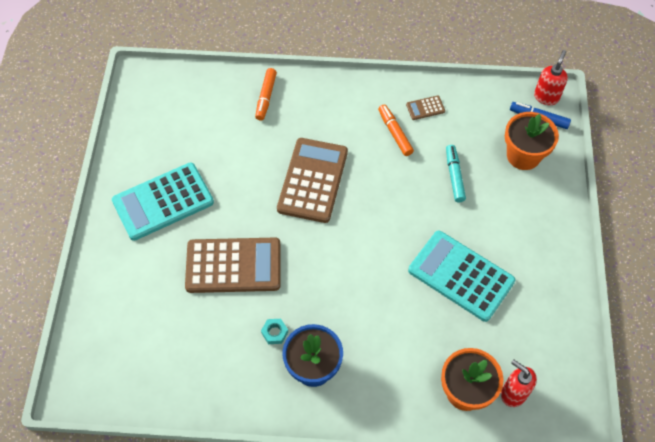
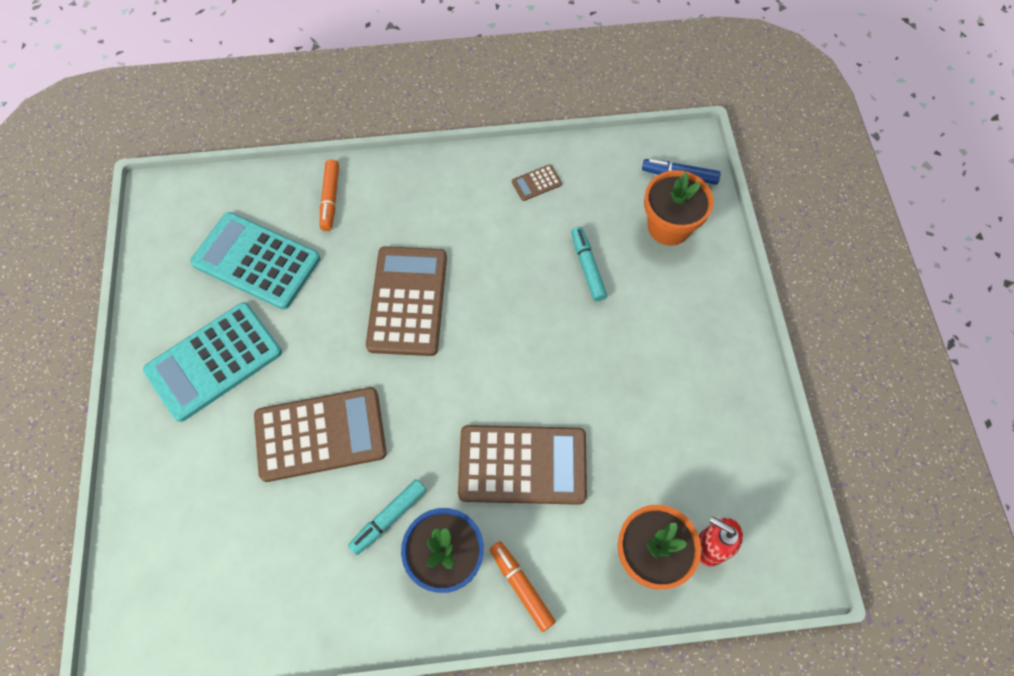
camera: 10 degrees left, 5 degrees up
turquoise nut [261,319,288,344] -> turquoise marker [348,479,426,555]
orange marker [378,105,414,156] -> orange marker moved to [490,541,556,632]
turquoise calculator [408,231,516,322] -> turquoise calculator moved to [190,212,320,309]
red soap dispenser [534,50,568,105] -> none
none -> brown calculator [458,425,587,505]

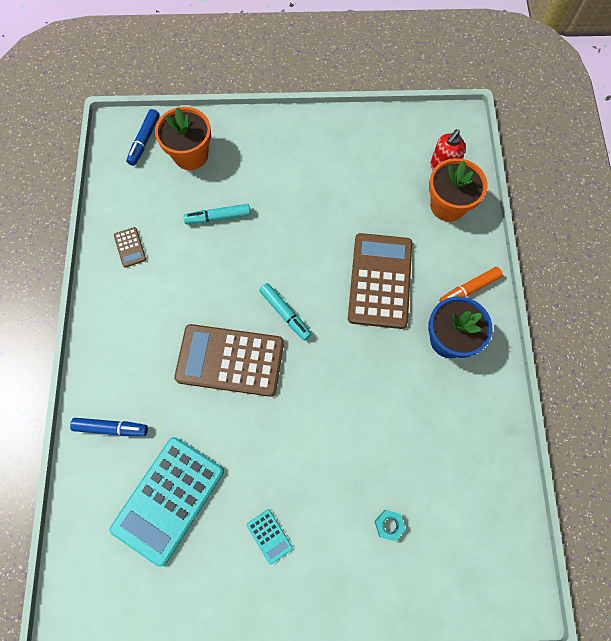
camera: 85 degrees left, 5 degrees up
turquoise calculator [143,302,282,422] -> turquoise calculator [246,509,293,565], size x0.41
brown calculator [254,387,387,482] -> none
orange marker [320,159,339,231] -> blue marker [70,418,148,436]
turquoise marker [348,479,426,555] -> turquoise marker moved to [259,283,312,341]
none -> turquoise nut [374,510,406,541]

